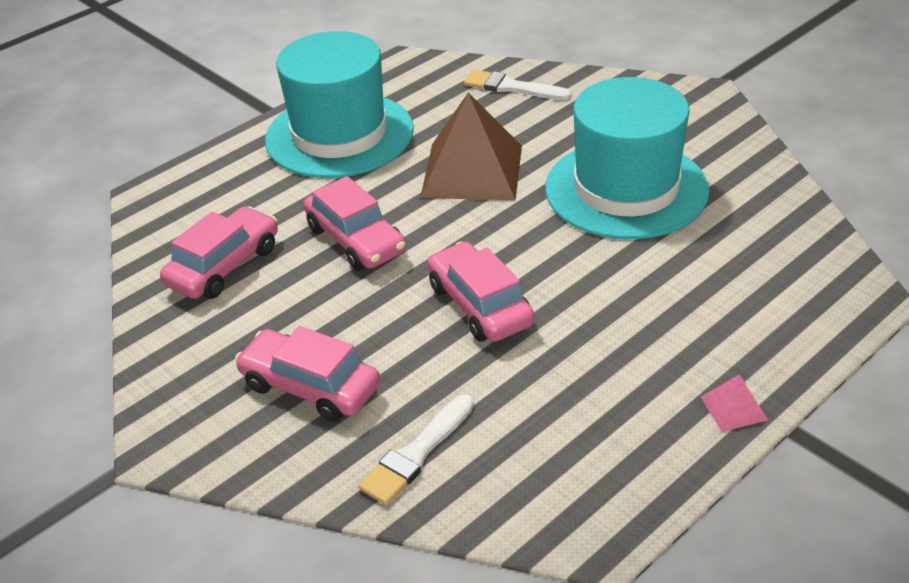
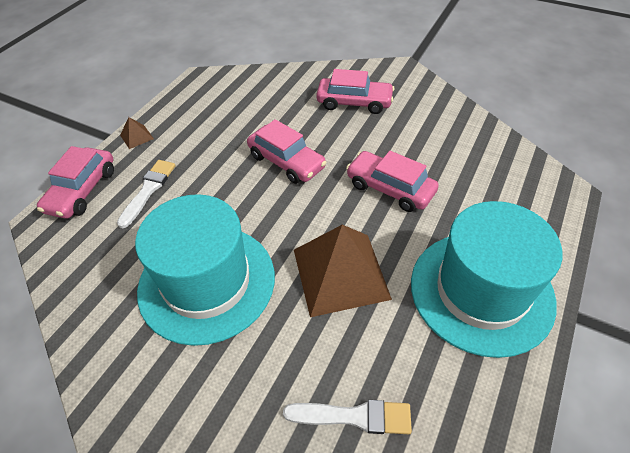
camera: 160 degrees right, 10 degrees up
pink car [160,206,278,299] -> pink car moved to [37,146,114,219]
white brush [359,394,474,505] -> white brush moved to [117,160,176,228]
pink pyramid [701,375,768,432] -> brown pyramid [120,117,154,149]

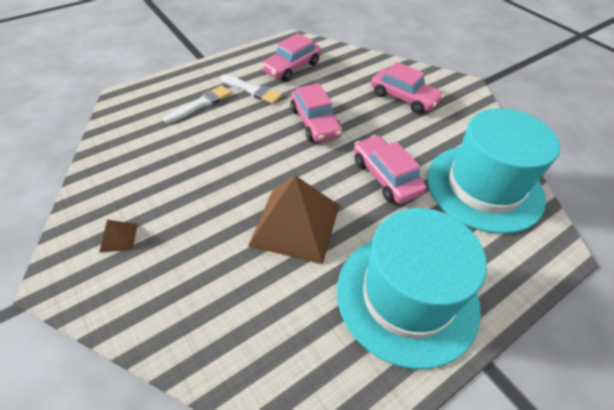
camera: 25 degrees right, 0 degrees up
pink car [37,146,114,219] -> pink car moved to [261,33,321,81]
brown pyramid [120,117,154,149] -> brown pyramid moved to [99,220,138,253]
turquoise hat [135,194,275,346] -> turquoise hat moved to [427,108,560,234]
white brush [283,400,412,434] -> white brush moved to [221,74,282,104]

